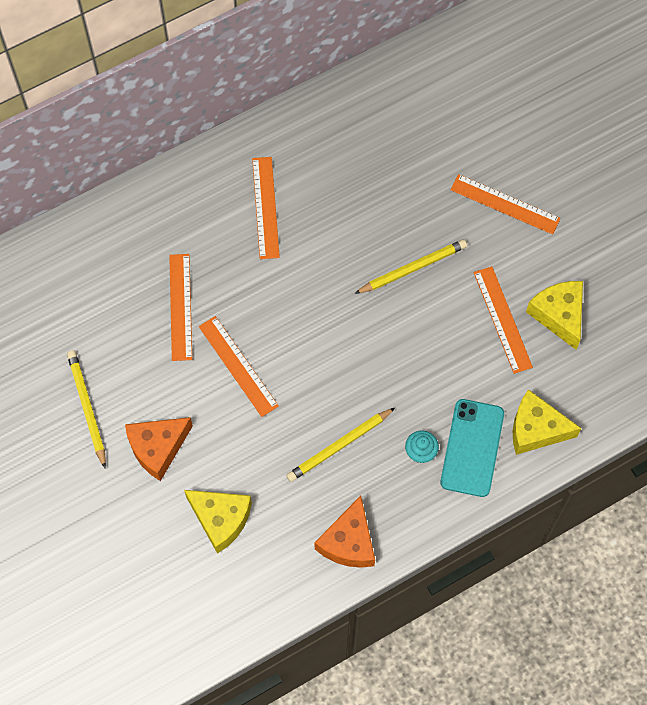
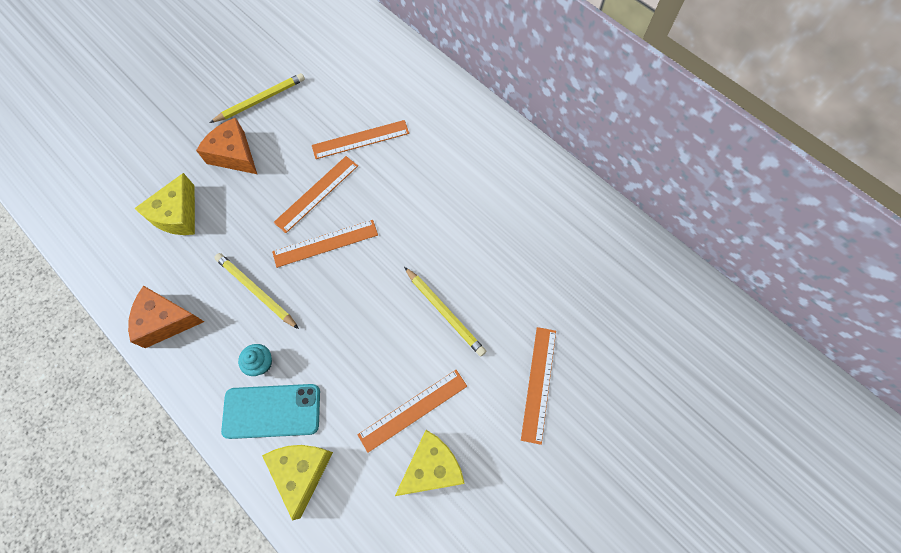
camera: 75 degrees right, 0 degrees up
orange ruler [252,157,280,259] -> orange ruler moved to [272,220,378,268]

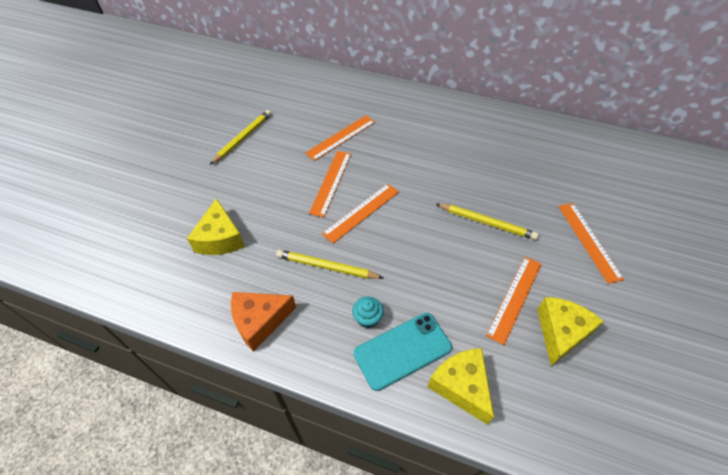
camera: 25 degrees left, 15 degrees down
orange cheese [196,118,257,174] -> none

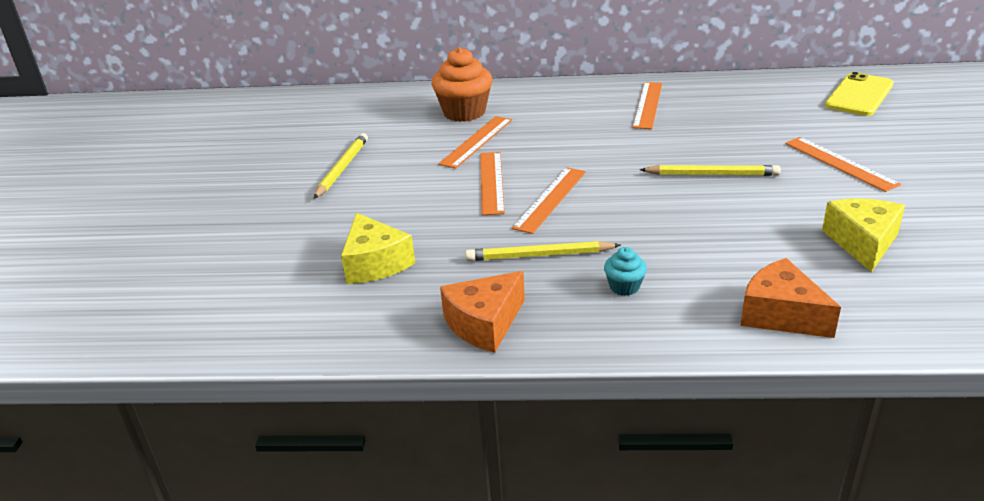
camera: 15 degrees left, 20 degrees down
turquoise phone [354,313,452,391] -> none
yellow cheese [427,348,494,425] -> orange cheese [741,258,841,338]
orange ruler [486,256,542,345] -> orange ruler moved to [632,82,662,129]
none -> orange cupcake [431,47,492,122]
none -> yellow phone [825,72,894,116]

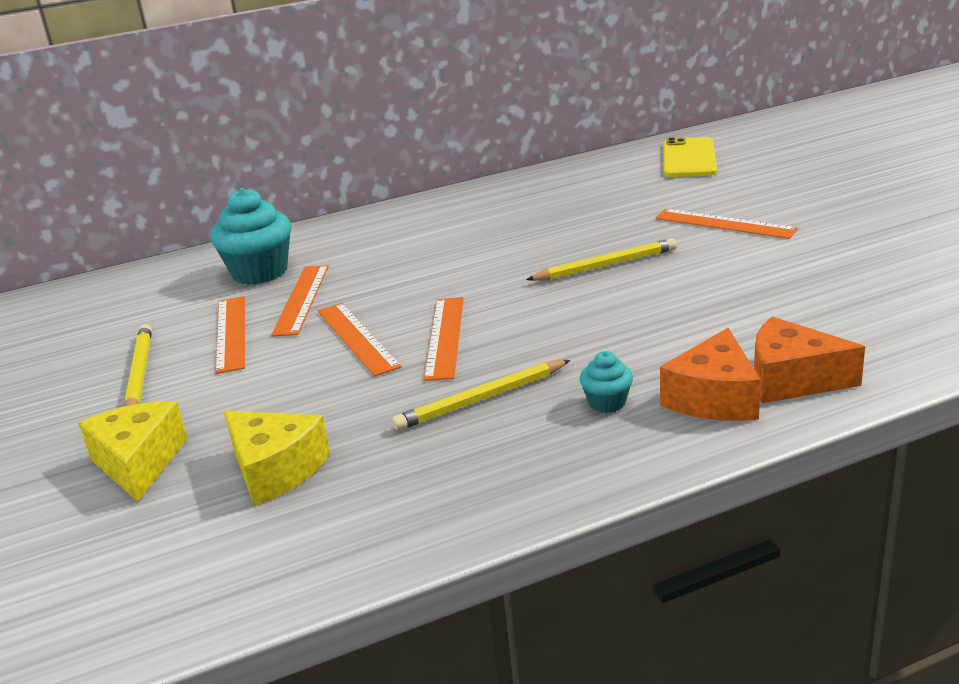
camera: 25 degrees left, 5 degrees down
orange cupcake [431,47,492,122] -> turquoise cupcake [211,188,291,285]
orange cheese [440,271,525,353] -> orange cheese moved to [660,328,761,421]
orange ruler [632,82,662,129] -> orange ruler moved to [215,296,245,374]
yellow cheese [822,198,905,272] -> yellow cheese moved to [78,401,188,502]

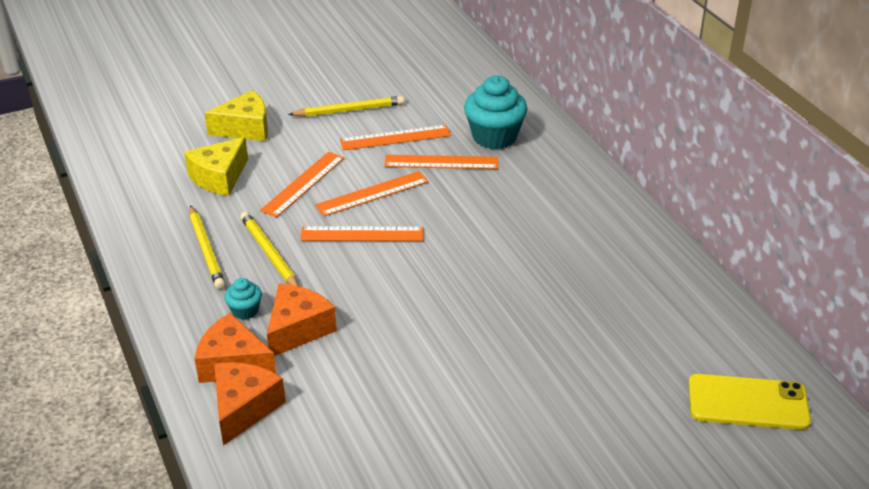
camera: 85 degrees right, 10 degrees up
yellow pencil [526,238,677,281] -> yellow pencil moved to [189,205,225,289]
orange ruler [655,209,798,239] -> orange ruler moved to [260,152,344,218]
none -> orange cheese [267,284,337,356]

